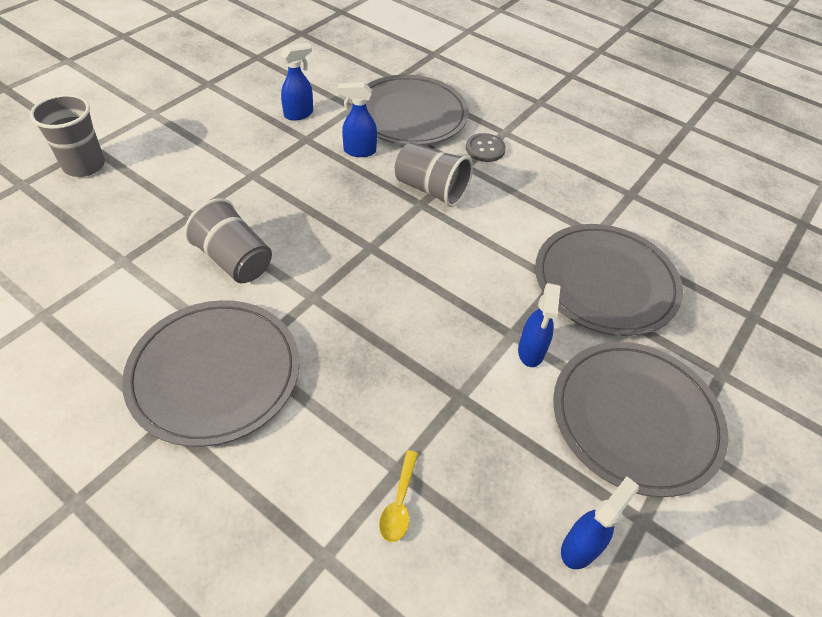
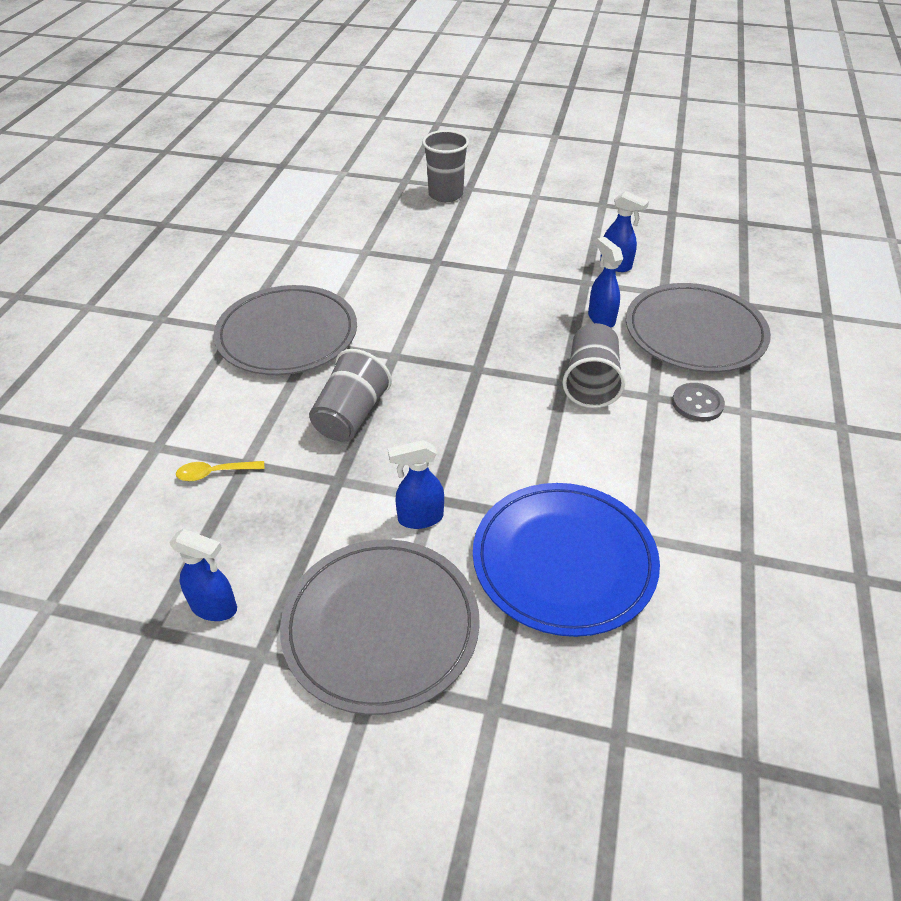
camera: 70 degrees right, 5 degrees down
grey cup [184,198,272,283] -> grey cup moved to [309,349,392,442]
grey plate [535,224,683,336] -> blue plate [473,483,660,637]

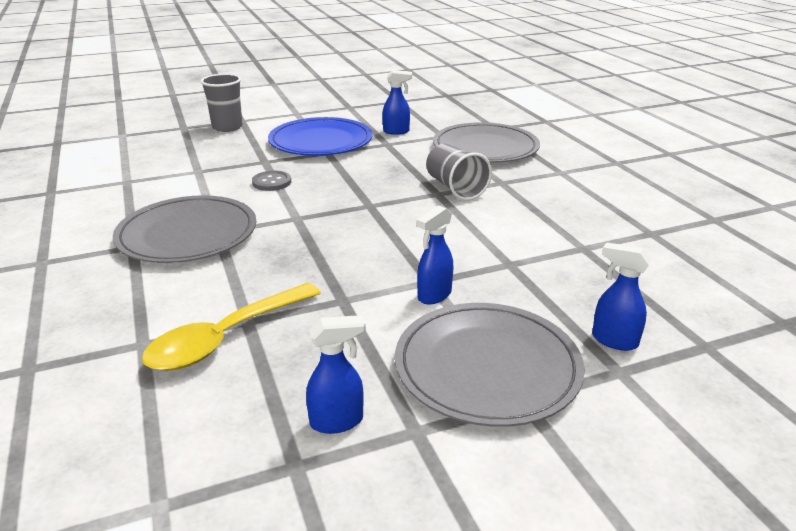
camera: 35 degrees left, 15 degrees down
yellow spoon [176,461,264,481] -> yellow spoon [142,283,321,371], size x2.19
grey cup [309,349,392,442] -> none
blue plate [473,483,660,637] -> blue plate moved to [268,117,373,156]
blue spray bottle [588,237,623,328] -> blue spray bottle moved to [592,243,652,351]
grey button [672,383,725,422] -> grey button moved to [252,171,291,191]

